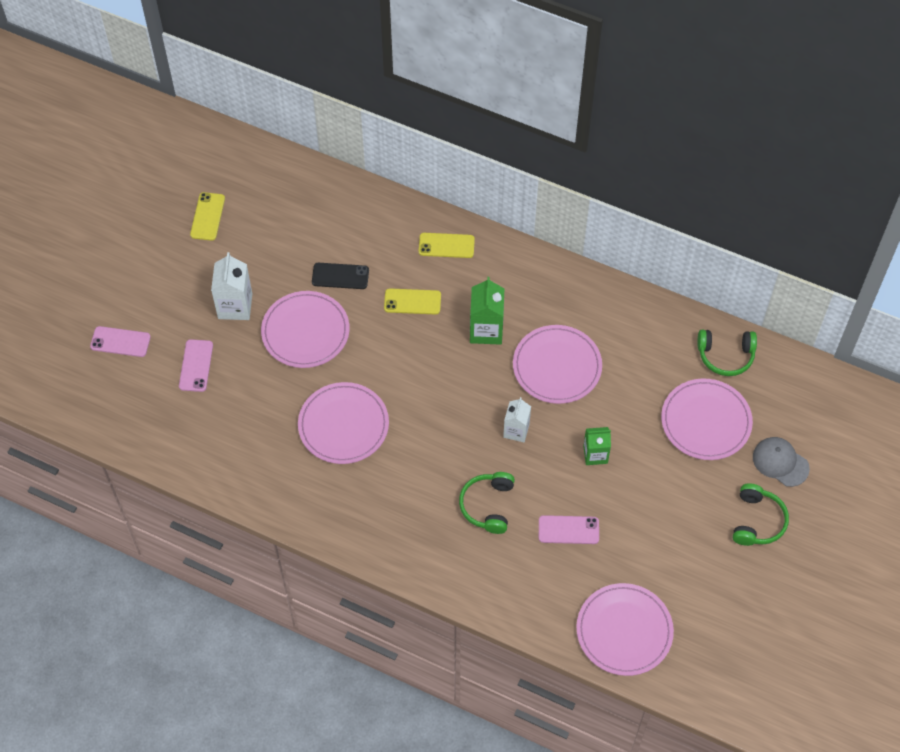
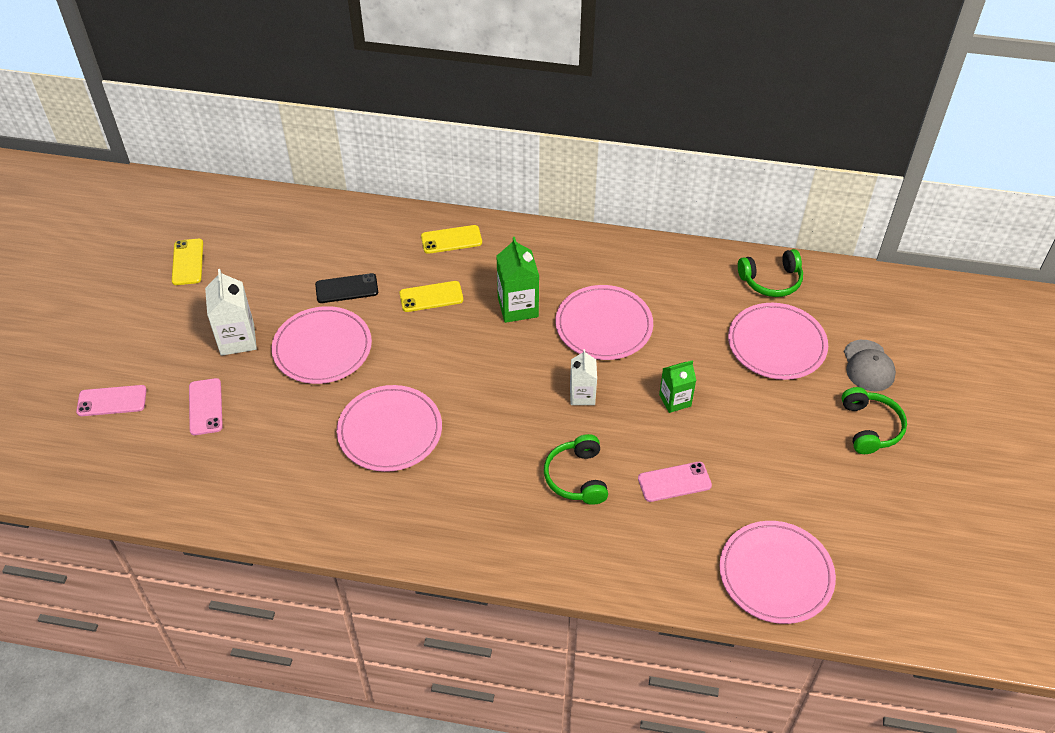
camera: 15 degrees left, 10 degrees down
grey cap [753,437,810,487] -> grey cap turned 120 degrees counterclockwise [844,340,896,391]

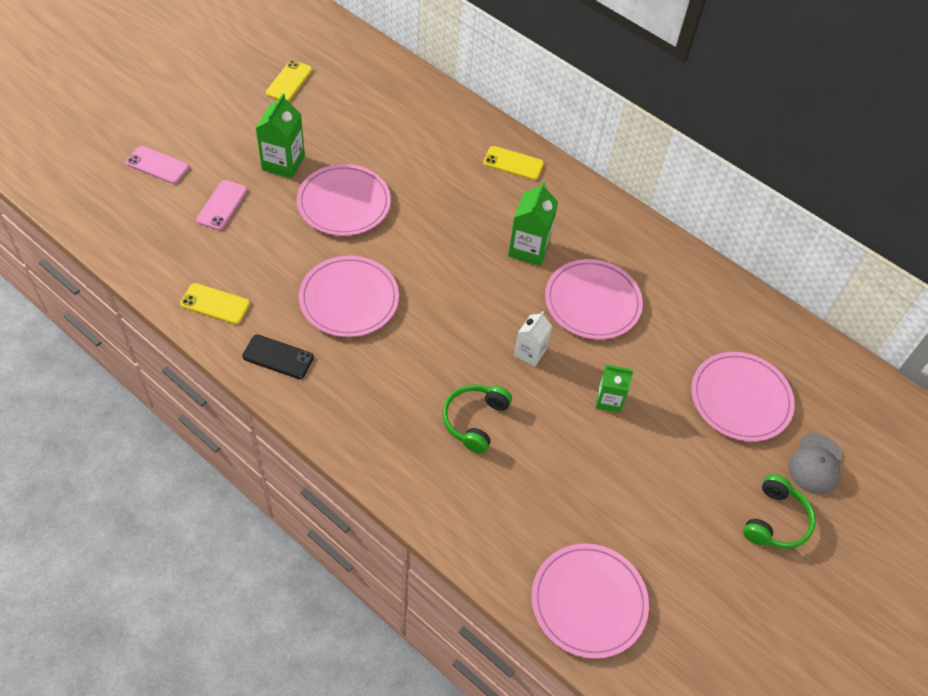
camera: 25 degrees right, 5 degrees up
white carton [205,269,257,356] -> green carton [256,93,305,178]
black phone [315,273,378,303] -> black phone moved to [242,334,314,379]
yellow phone [399,281,463,312] -> yellow phone moved to [180,283,250,324]
pink phone [638,462,712,502] -> none
green headphones [738,249,803,297] -> none

